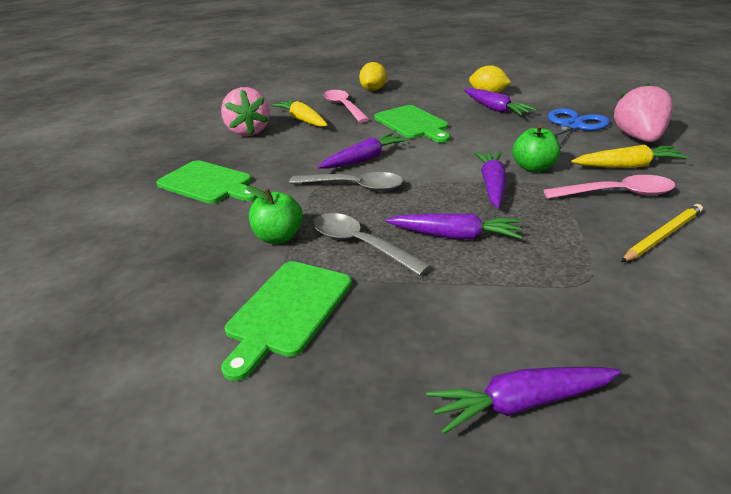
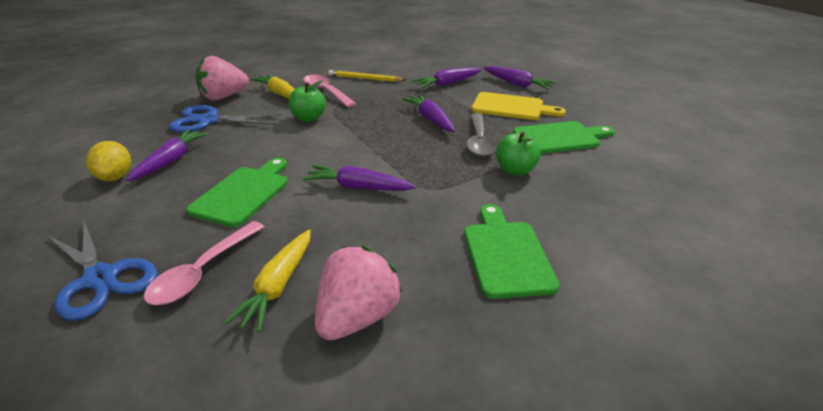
camera: 130 degrees left, 0 degrees up
grey spoon [289,172,403,191] -> none
yellow lemon [359,62,387,91] -> blue scissors [47,220,158,321]
purple carrot [475,152,507,208] -> purple carrot moved to [412,68,482,88]
none -> yellow cutting board [471,92,566,120]

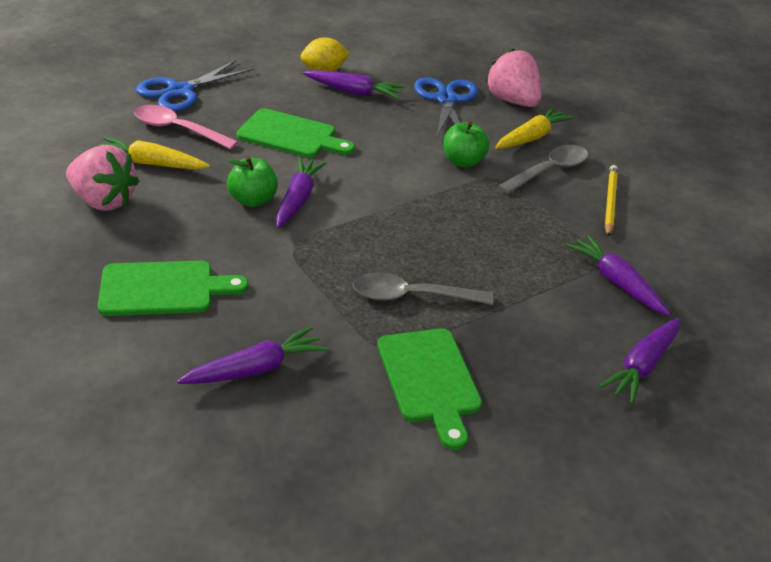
camera: 85 degrees right, 5 degrees up
pink spoon [303,75,356,107] -> grey spoon [498,145,588,194]
purple carrot [402,94,455,132] -> purple carrot moved to [177,326,327,384]
yellow cutting board [471,92,566,120] -> none
green apple [496,131,541,176] -> green apple moved to [227,157,278,207]

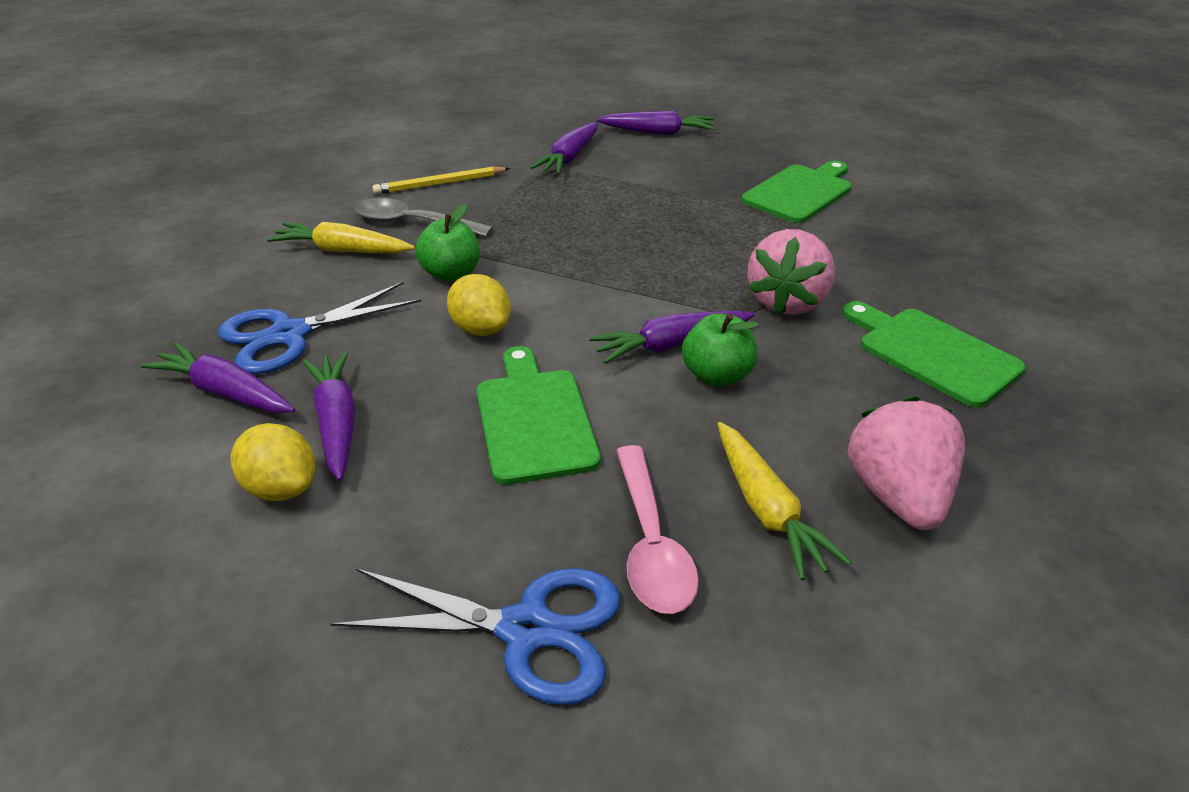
camera: 120 degrees left, 0 degrees up
purple carrot [177,326,327,384] -> purple carrot moved to [141,342,295,413]
grey spoon [353,272,493,305] -> none
pink strawberry [485,48,541,107] -> pink strawberry moved to [747,229,835,316]
none -> yellow lemon [447,274,511,336]

